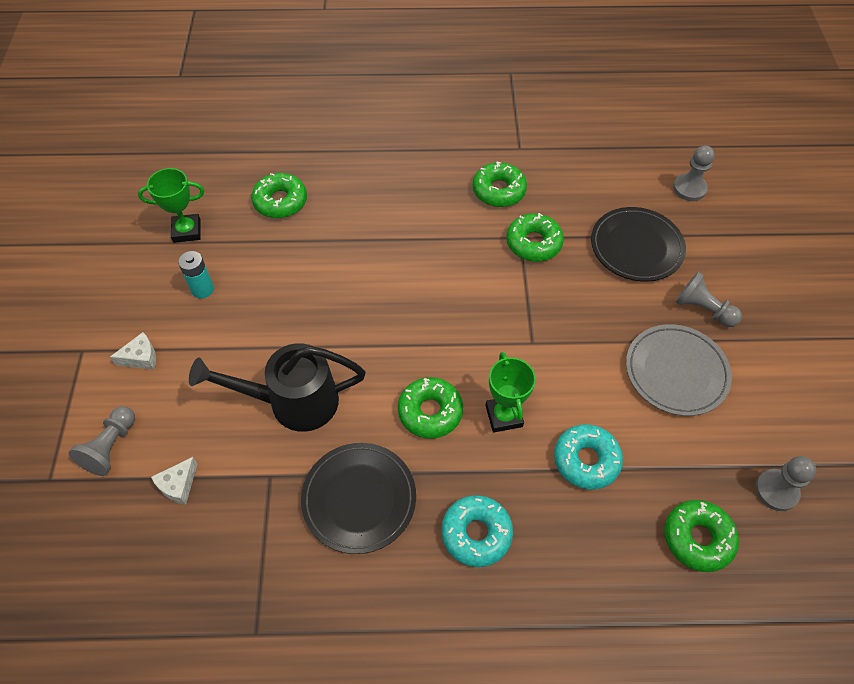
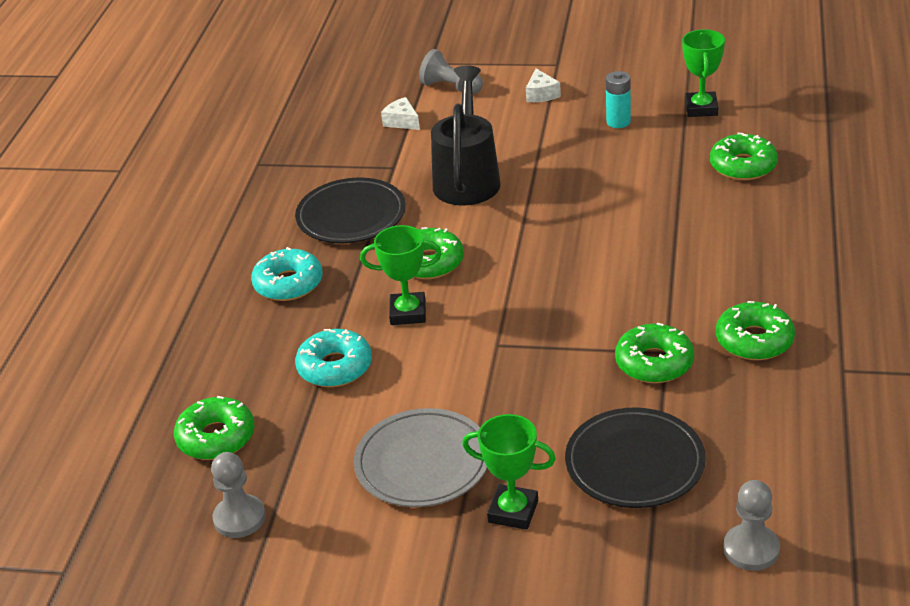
camera: 105 degrees right, 20 degrees down
grey pawn [675,272,742,327] -> green trophy [462,414,556,530]

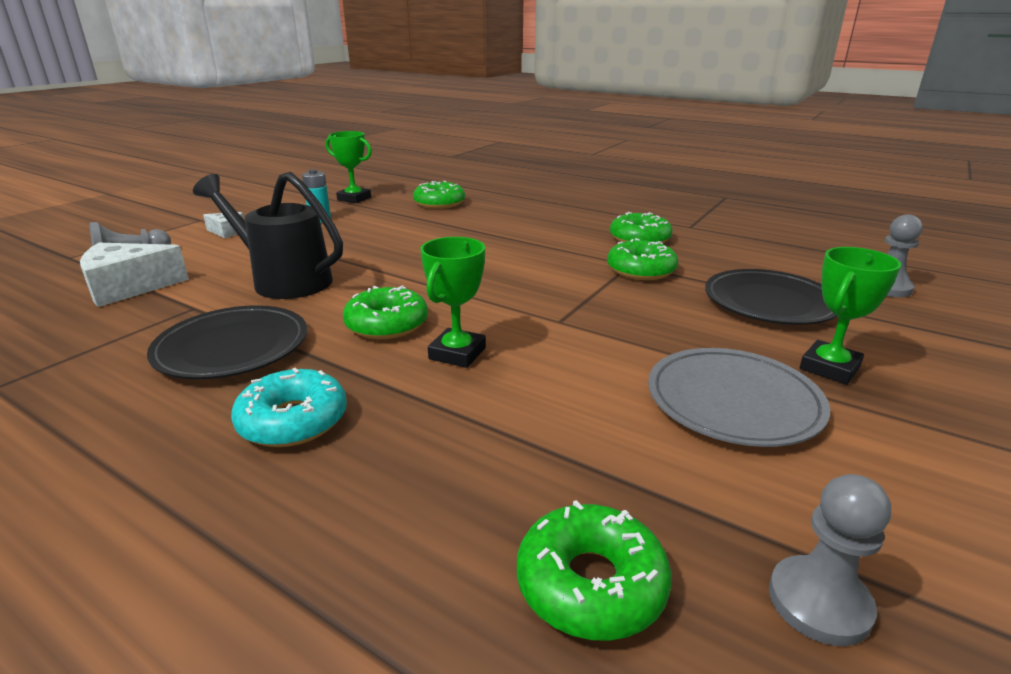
camera: 70 degrees left, 10 degrees down
turquoise donut [295,329,372,387] -> none
white cheese [381,97,420,130] -> white cheese [80,243,189,307], size x1.85

